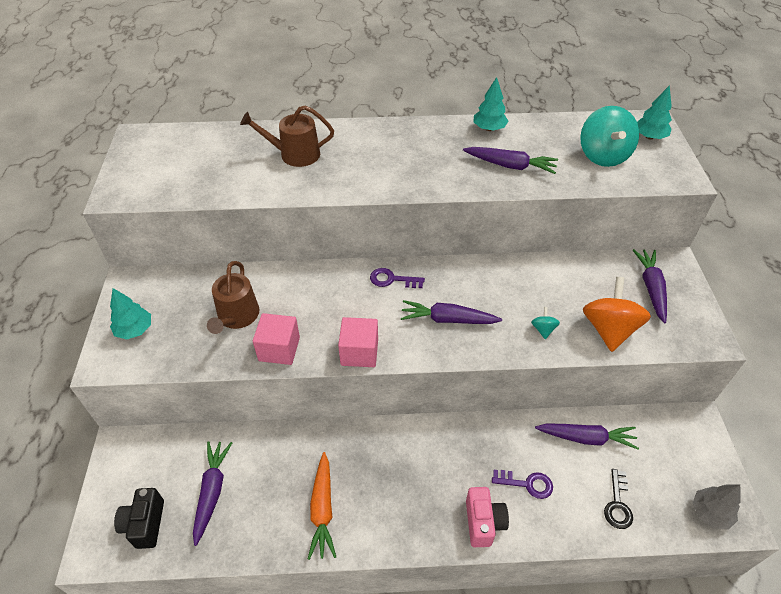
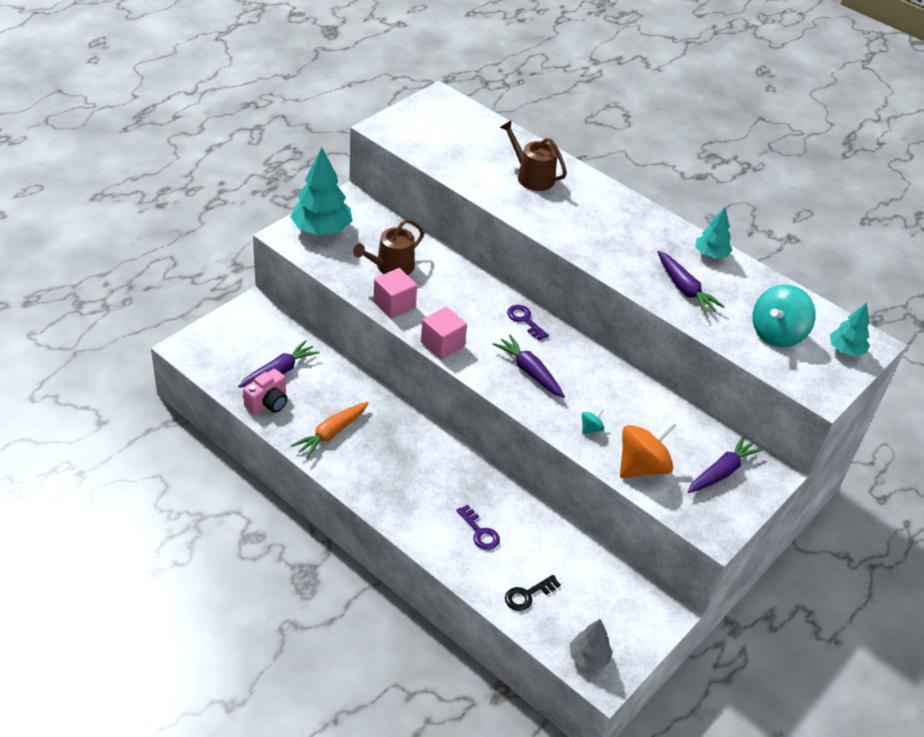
camera: 40 degrees right, 5 degrees down
turquoise tree [110,288,151,340] -> turquoise tree [290,147,352,235], size x1.77
black camera [114,488,164,549] -> none
pink camera [466,487,509,547] -> pink camera moved to [243,369,288,415]
purple carrot [535,423,639,450] -> none

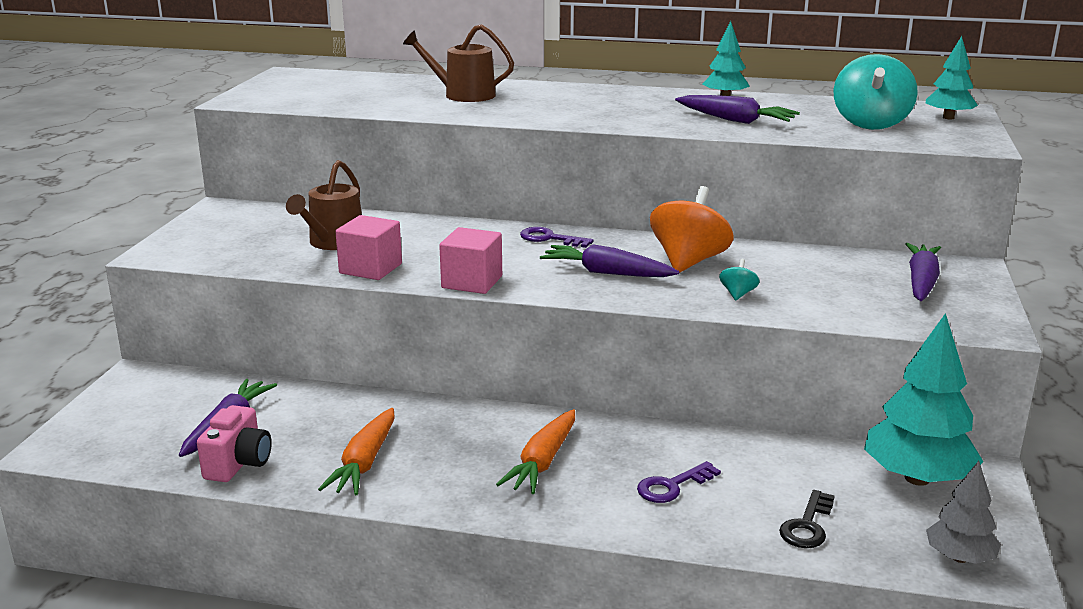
camera: 25 degrees left, 20 degrees down
turquoise tree [290,147,352,235] -> turquoise tree moved to [864,313,984,486]
purple key [456,504,500,550] -> purple key turned 120 degrees clockwise [637,461,721,503]
orange spinning top [620,420,676,478] -> orange spinning top moved to [650,186,733,273]
none -> orange carrot [496,409,575,494]

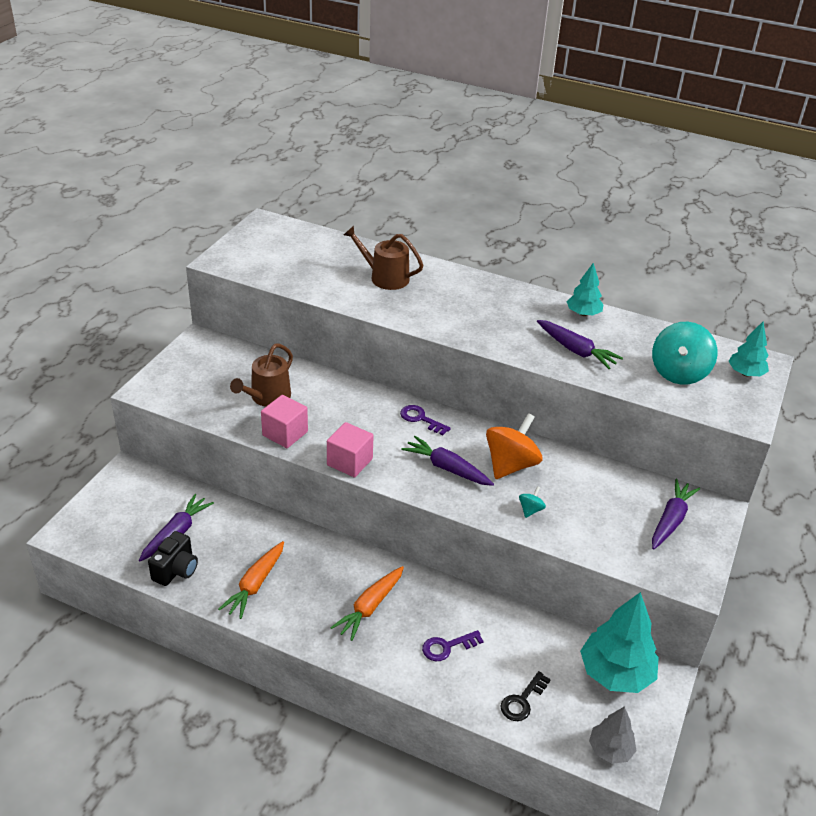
camera: 10 degrees right, 15 degrees up
pink camera [197,405,272,482] -> black camera [148,531,198,586]

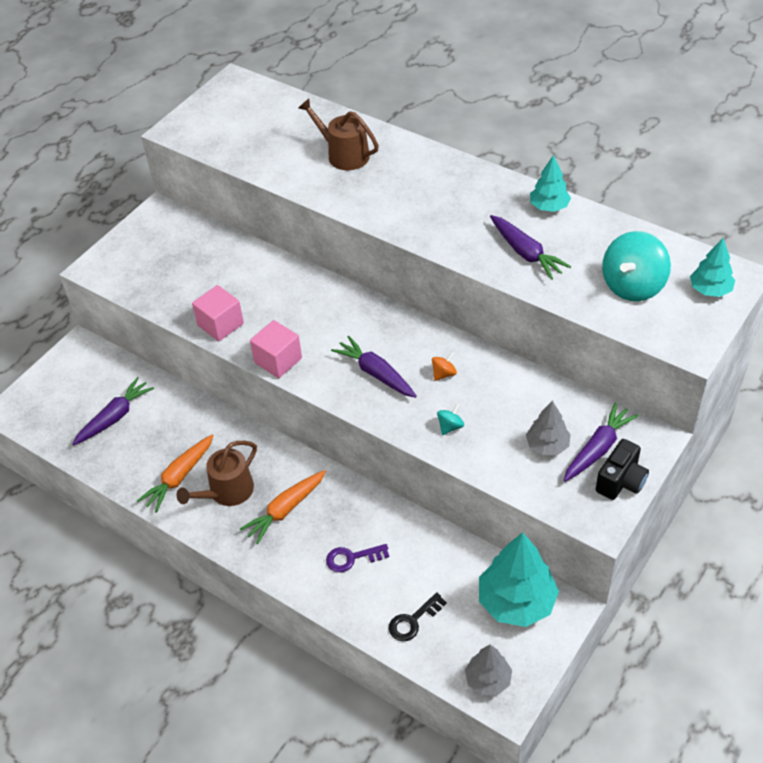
camera: 15 degrees right, 10 degrees up
black camera [148,531,198,586] -> black camera moved to [596,439,649,500]
brown watering can [230,344,293,407] -> brown watering can moved to [177,441,257,506]
purple key [400,405,451,435] -> none
orange spinning top [486,413,543,479] -> orange spinning top [432,352,457,381], size x0.44
none -> grey tree [526,401,571,455]

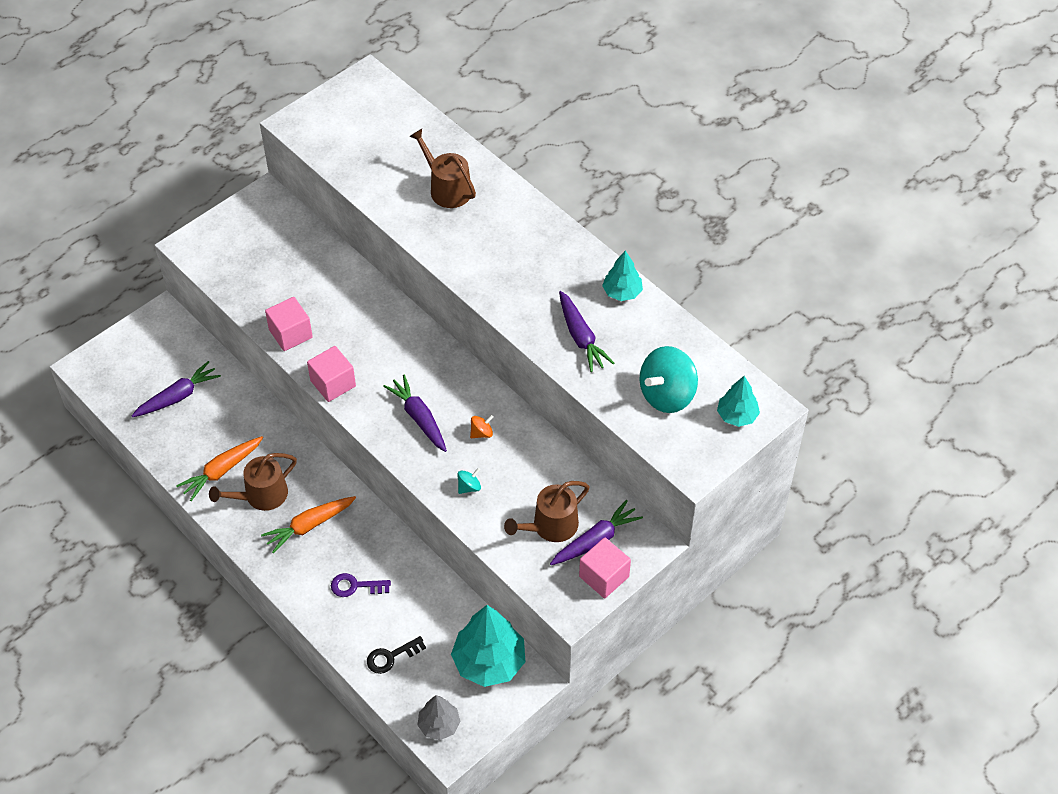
camera: 10 degrees right, 5 degrees up
grey tree [526,401,571,455] -> brown watering can [504,481,590,542]
black camera [596,439,649,500] -> pink cube [579,537,631,598]

